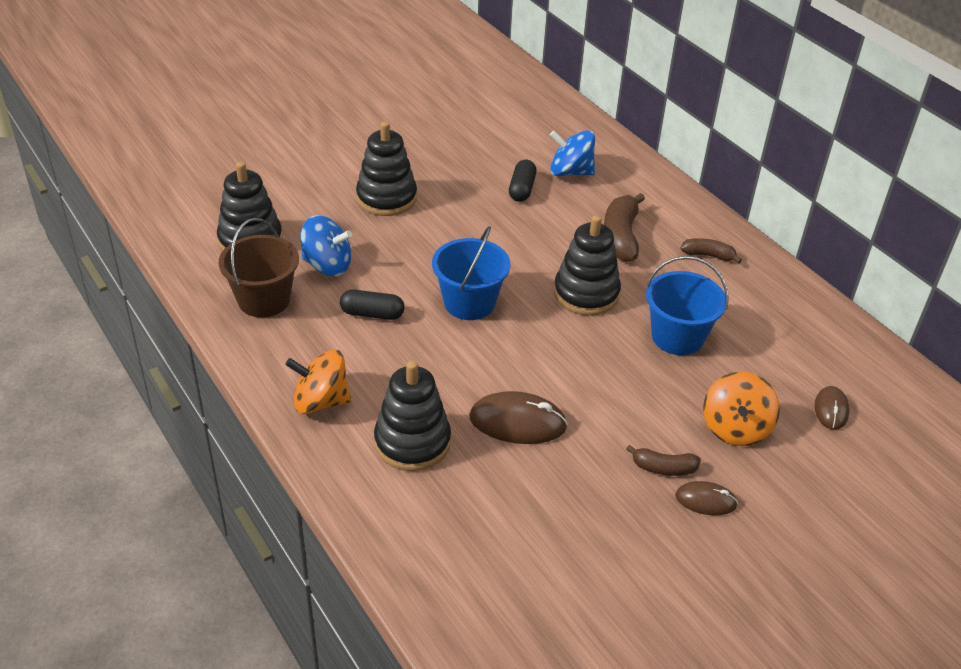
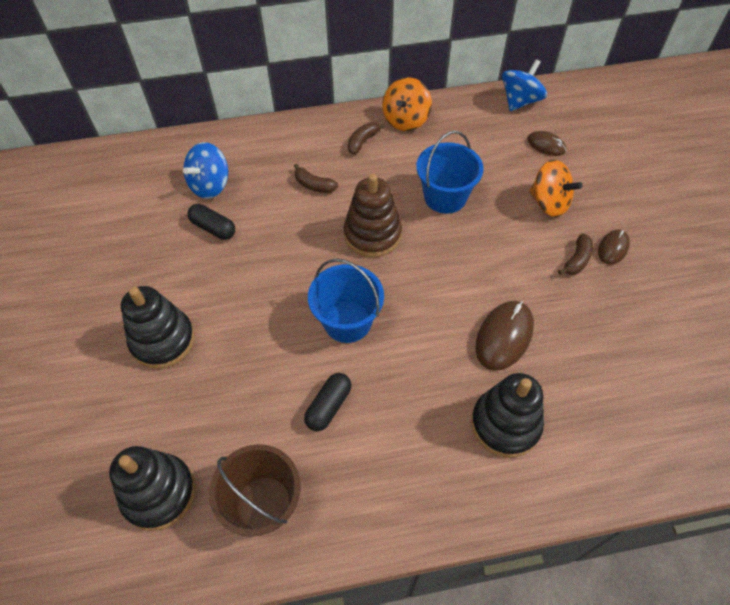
camera: 65 degrees left, 15 degrees up
orange spinning top [285,350,351,414] -> orange spinning top moved to [382,77,432,131]
blue spinning top [300,215,352,276] -> blue spinning top moved to [502,59,547,111]
black stacking toy [554,215,621,316] -> brown stacking toy [344,174,402,257]
brown banana [604,193,645,262] -> brown banana [294,164,338,193], size x0.58

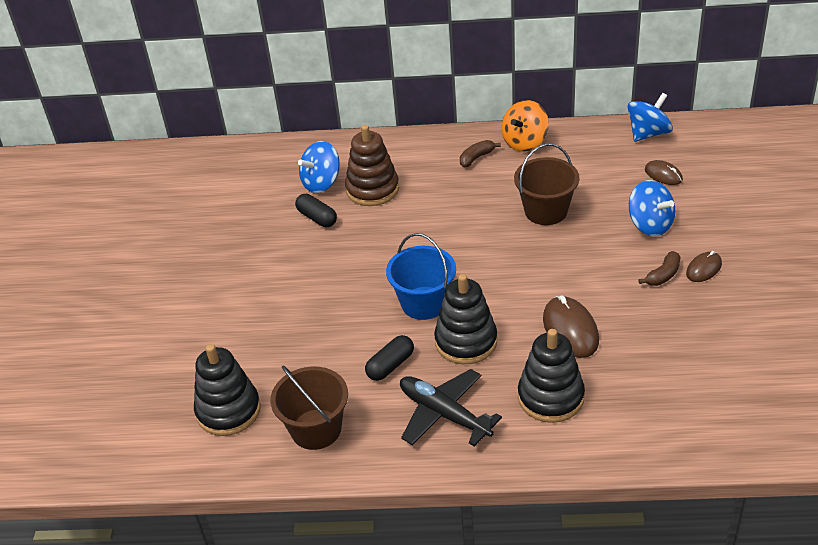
camera: 15 degrees right, 15 degrees down
black stacking toy [121,286,195,369] -> black stacking toy moved to [434,274,497,364]
brown banana [294,164,338,193] -> none
brown stacking toy [344,174,402,257] -> brown stacking toy moved to [345,125,399,206]
blue bucket [416,131,484,214] -> brown bucket [514,143,579,225]
brown mouse [476,301,534,371] -> brown mouse turned 60 degrees counterclockwise [543,295,599,358]
orange spinning top [529,160,582,217] -> blue spinning top [629,180,675,236]
none -> black plane [400,369,502,447]

